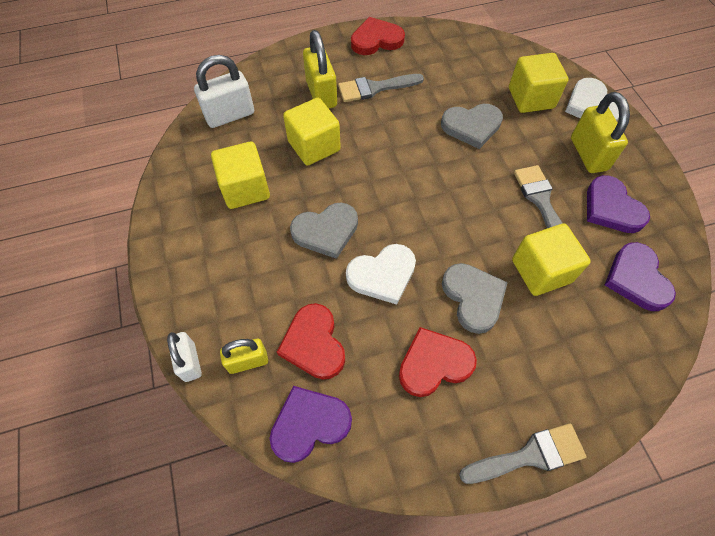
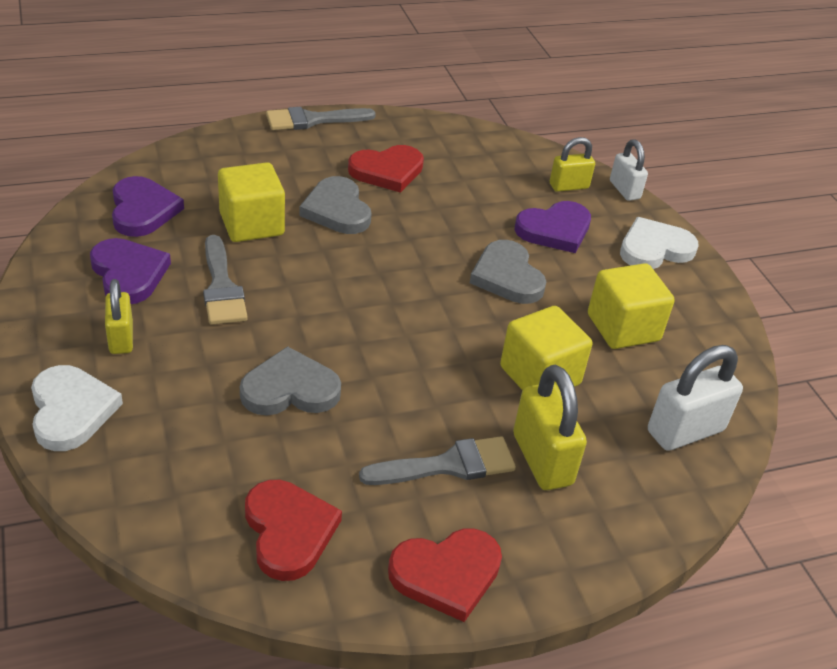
camera: 175 degrees right, 20 degrees down
purple heart [270,386,352,463] -> purple heart moved to [514,201,591,253]
red heart [277,303,345,380] -> red heart moved to [245,480,342,581]
grey heart [290,203,358,259] -> grey heart turned 90 degrees counterclockwise [470,240,546,304]
white heart [346,244,416,305] -> white heart moved to [620,217,698,269]
yellow cube [509,53,568,113] -> none
yellow padlock [571,92,630,173] -> yellow padlock [105,279,133,354], size x0.64

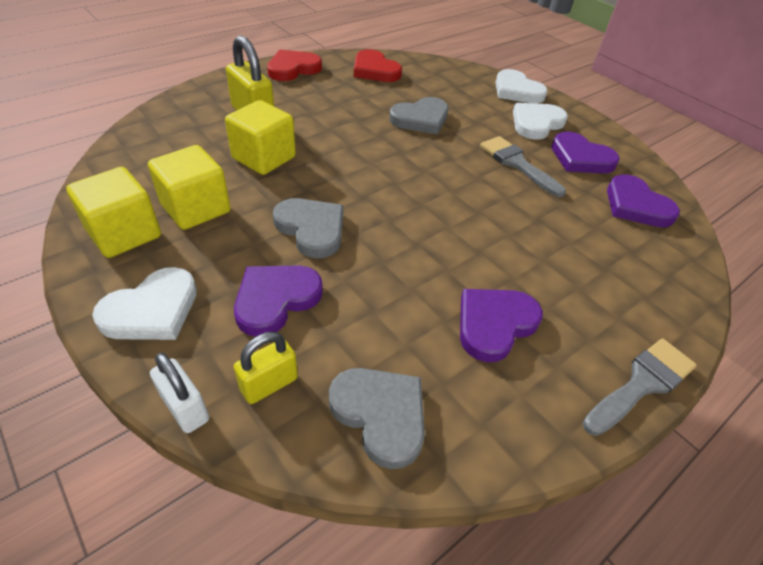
camera: 160 degrees right, 5 degrees up
yellow padlock [105,279,133,354] -> white heart [513,103,568,140]
yellow cube [218,162,285,242] -> yellow cube moved to [66,167,161,258]
grey heart [299,176,371,234] -> grey heart moved to [329,368,425,469]
red heart [348,145,424,193] -> purple heart [460,289,543,362]
grey brush [359,436,516,485] -> none
white padlock [648,345,743,451] -> none

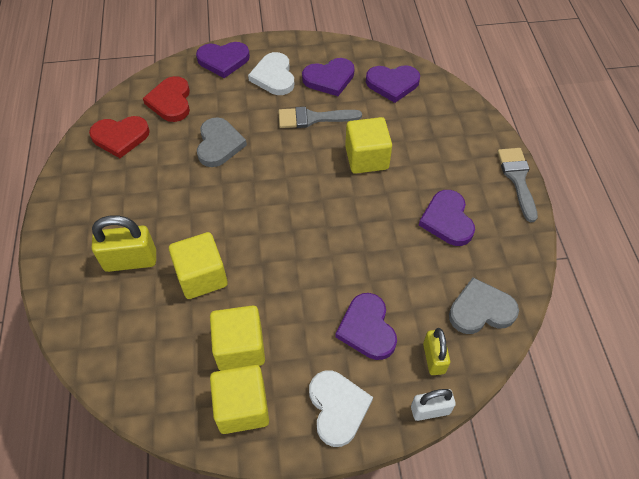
camera: 55 degrees left, 10 degrees up
red heart [267,50,322,81] -> red heart moved to [143,76,190,122]
grey heart [273,198,344,258] -> none
white heart [495,69,548,104] -> purple heart [196,42,250,78]
none -> yellow cube [345,117,392,174]

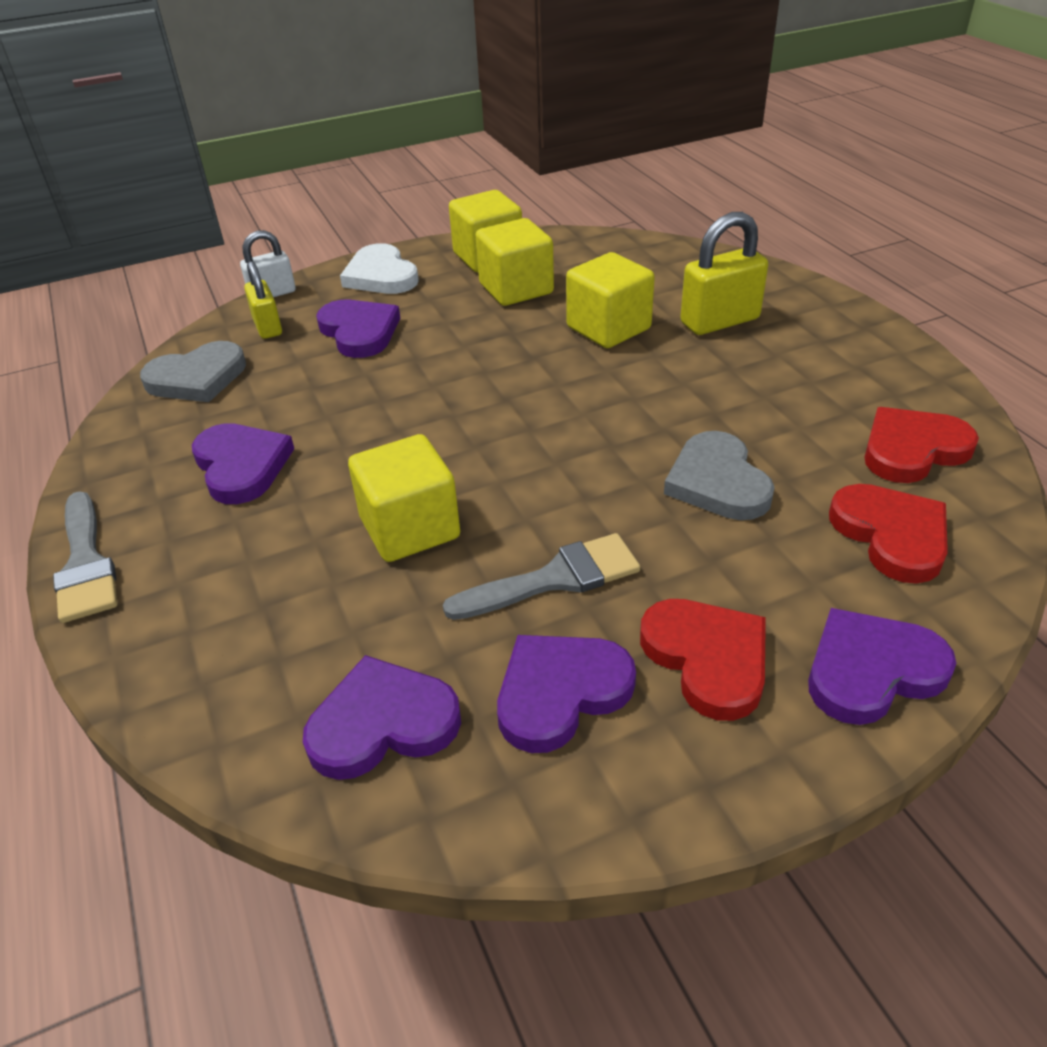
camera: 165 degrees right, 15 degrees down
white heart [248,52,294,95] -> red heart [640,599,766,721]

